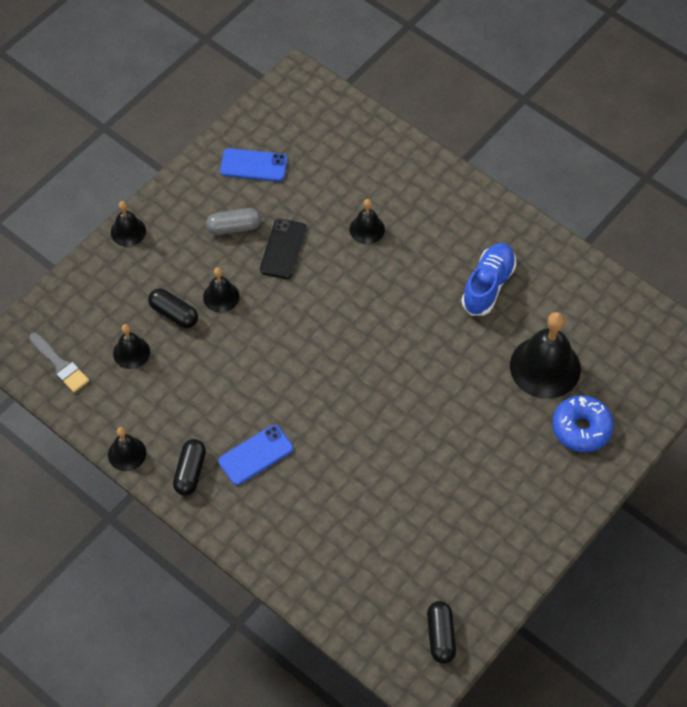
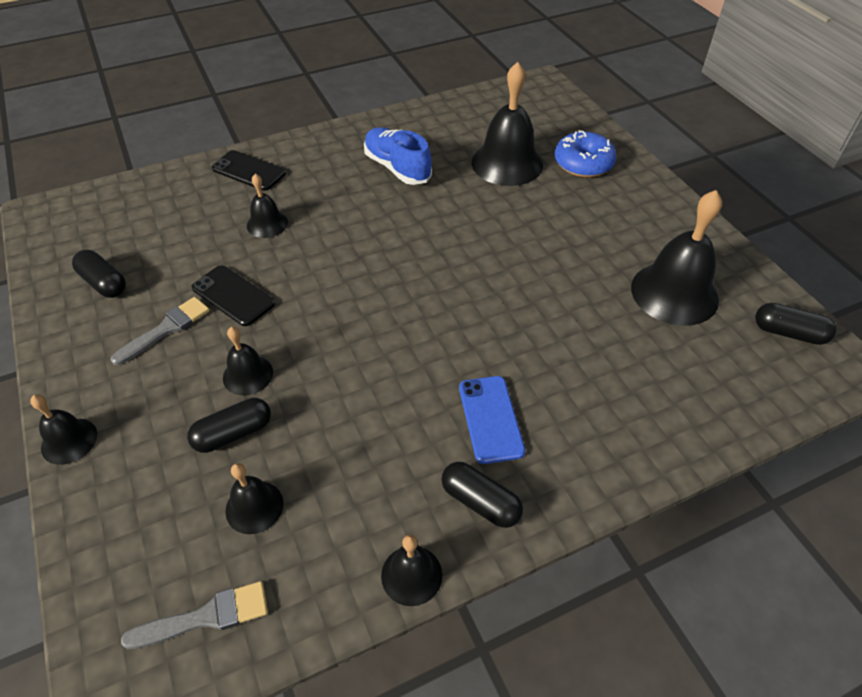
camera: 65 degrees left, 10 degrees down
grey capsule [206,208,261,235] -> grey brush [110,297,210,365]
blue phone [220,148,287,182] -> black capsule [72,250,126,298]
none -> black phone [212,150,286,191]
none -> black bell [631,190,722,326]

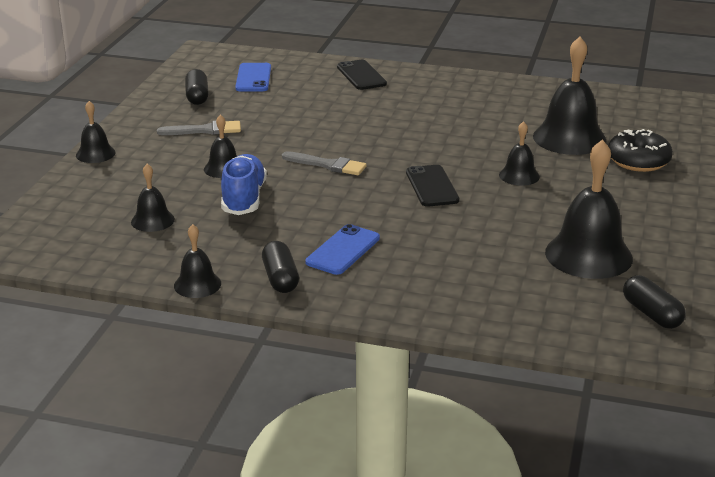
camera: 40 degrees right, 20 degrees down
grey brush [121,581,268,649] -> grey brush moved to [282,151,367,175]
black capsule [187,398,271,453] -> none
black phone [192,265,275,326] -> black phone moved to [406,165,460,207]
black bell [247,174,288,238] -> black bell moved to [499,121,540,186]
blue shoe [364,127,432,185] -> blue shoe moved to [221,154,267,215]
blue donut [555,130,617,177] -> black donut [608,129,673,172]
none -> blue phone [235,63,271,91]

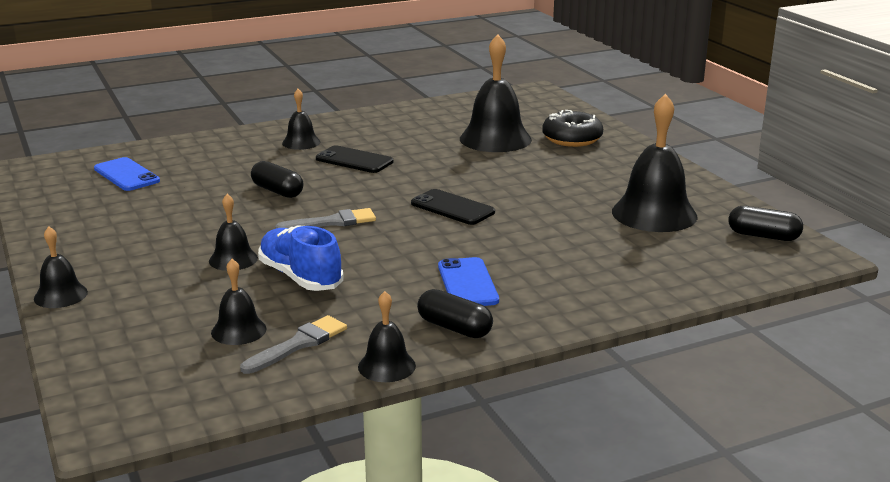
camera: 40 degrees left, 5 degrees down
grey brush [157,121,241,135] -> grey brush moved to [240,315,347,374]
black capsule [185,69,209,105] -> black capsule moved to [251,161,304,198]
black phone [337,60,387,90] -> black phone moved to [316,145,394,173]
black bell [499,121,540,186] -> black bell moved to [282,89,320,150]

